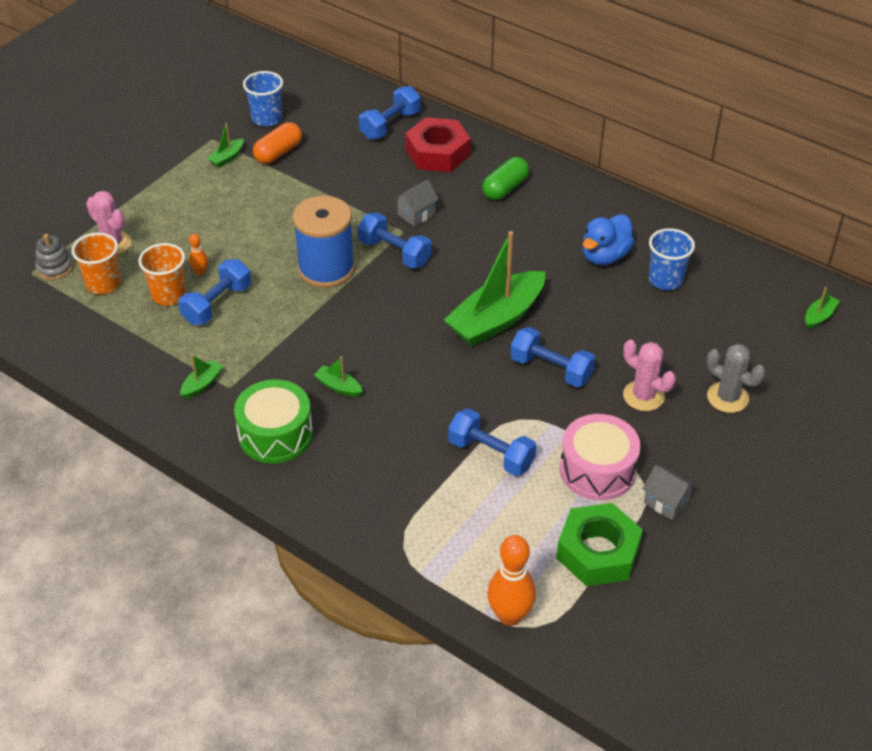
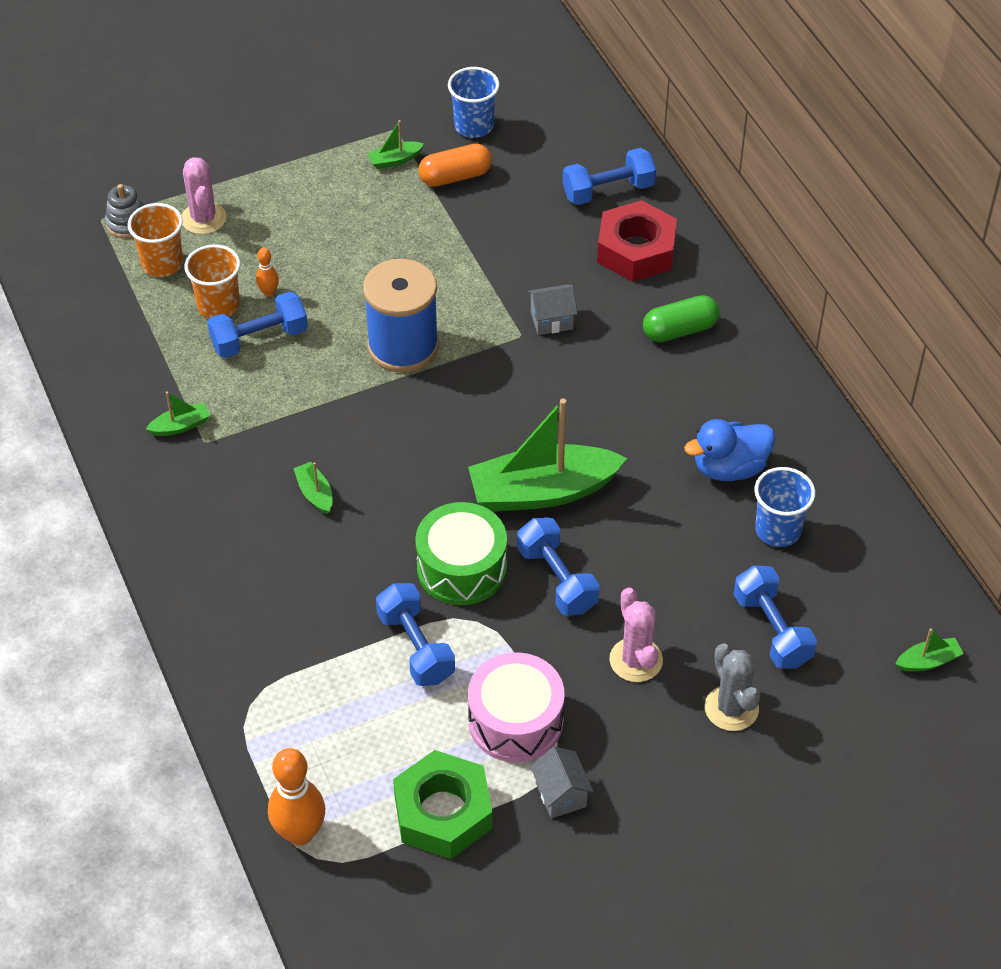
camera: 30 degrees right, 5 degrees up
green drum [234,379,313,463] -> green drum moved to [415,502,507,605]
blue dumbbell [358,213,432,269] -> blue dumbbell moved to [734,566,817,669]

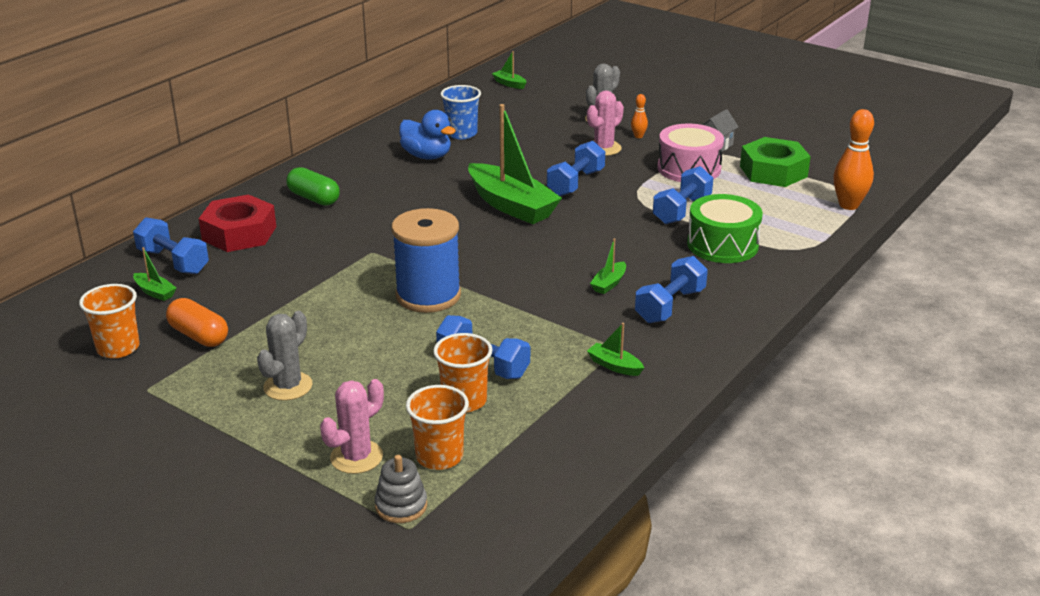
camera: 120 degrees left, 20 degrees down
orange bowling pin [256,248,279,297] -> orange bowling pin moved to [631,94,648,138]
green boat [367,120,424,169] -> green boat moved to [133,247,176,301]
green drum [415,502,507,605] -> green drum moved to [687,194,763,263]
blue cup [448,67,499,138] -> orange cup [79,284,140,358]
grey house [528,284,577,335] -> none
blue dumbbell [734,566,817,669] -> blue dumbbell moved to [635,256,708,323]
none -> grey cactus [257,311,312,401]

